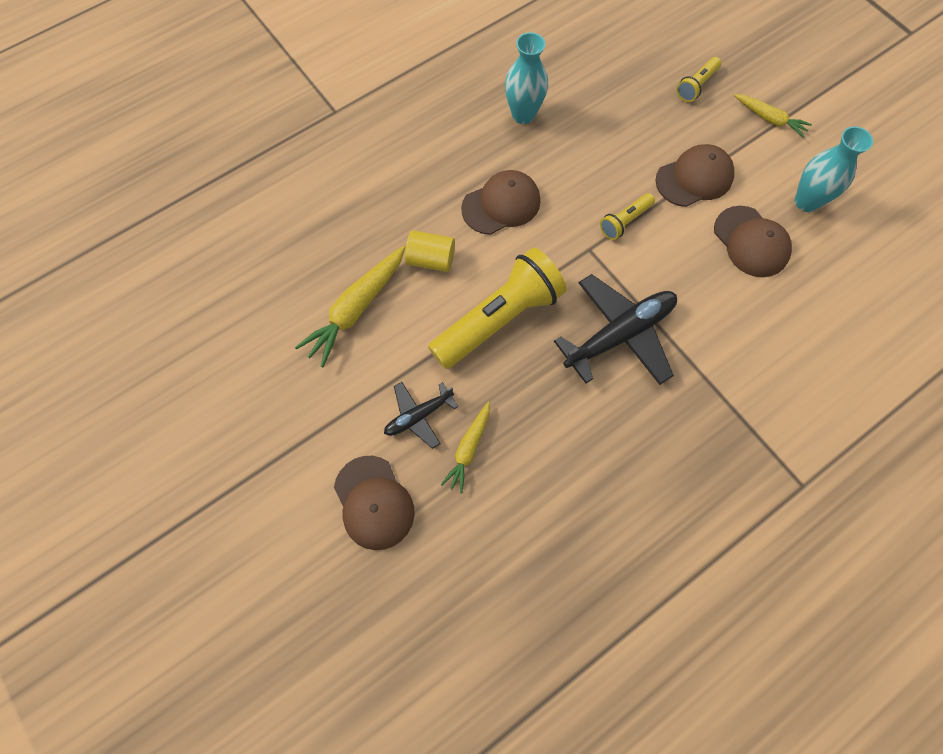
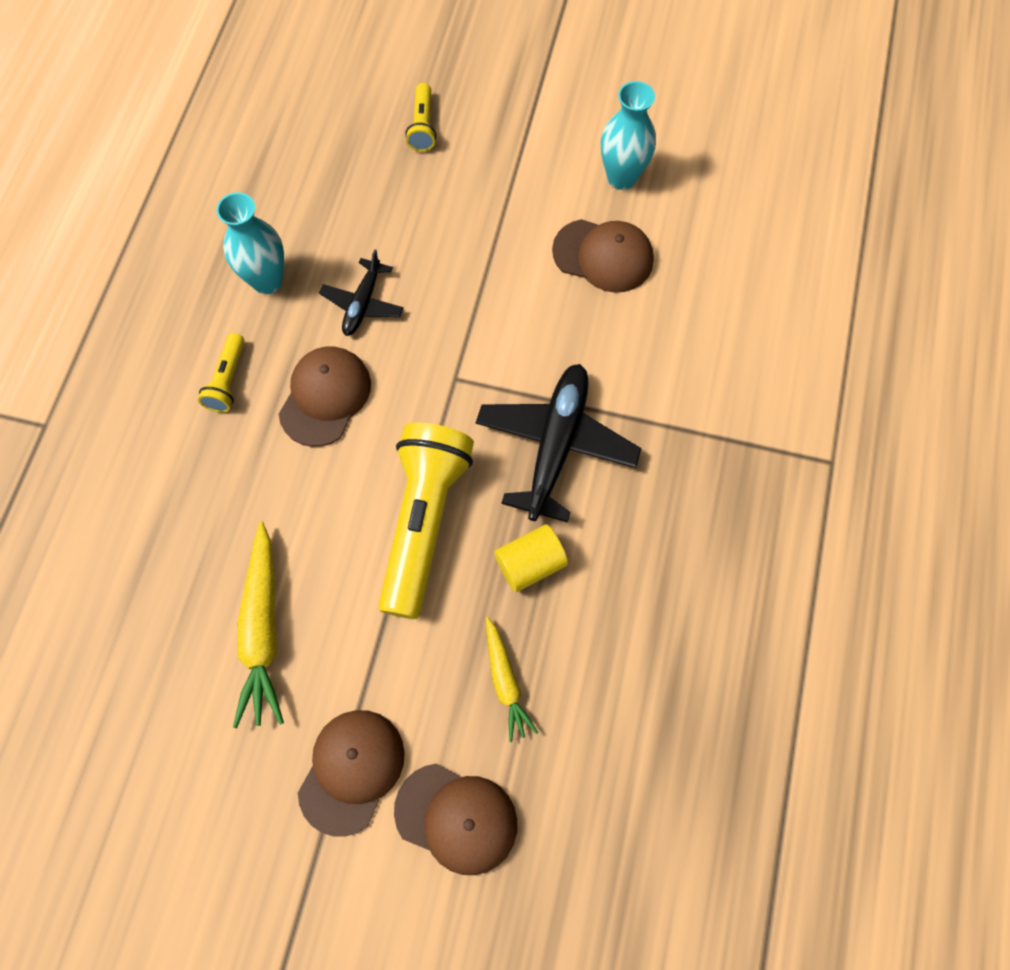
camera: 40 degrees left, 0 degrees up
black plane [384,382,458,449] -> black plane moved to [319,249,404,336]
yellow cylinder [405,230,455,272] -> yellow cylinder moved to [494,524,568,592]
yellow flashlight [600,193,655,240] -> yellow flashlight moved to [198,333,245,413]
brown cap [655,144,735,207] -> brown cap moved to [298,710,405,837]
yellow carrot [734,94,812,138] -> none

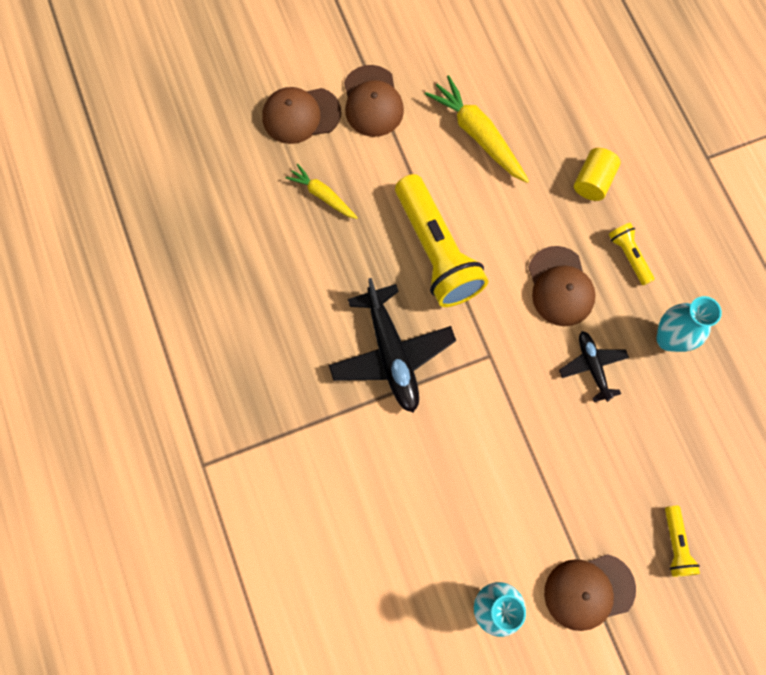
camera: 145 degrees right, 5 degrees up
yellow flashlight [405,83,436,152] -> yellow flashlight turned 150 degrees counterclockwise [665,506,700,577]
yellow cylinder [494,524,568,592] -> yellow cylinder moved to [574,148,621,201]
brown cap [552,219,654,293] -> brown cap moved to [544,554,636,631]

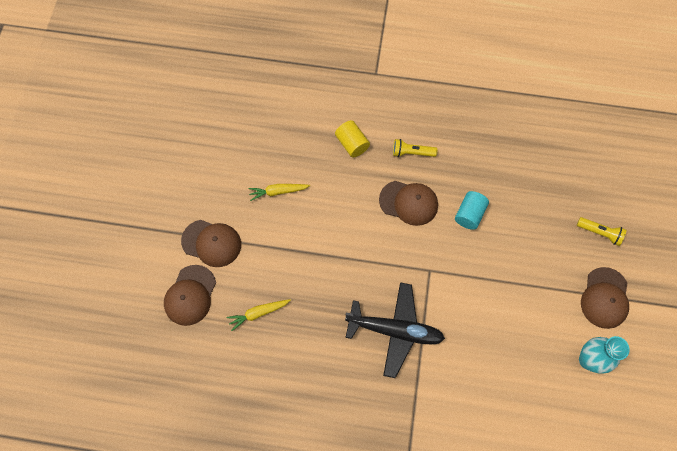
camera: 60 degrees left, 5 degrees down
yellow flashlight [395,174,488,307] -> none
yellow carrot [425,75,529,183] -> yellow carrot [248,184,310,201], size x0.60
black plane [559,331,629,402] -> turquoise cylinder [455,191,489,230]
turquoise vase [656,296,722,352] -> none

